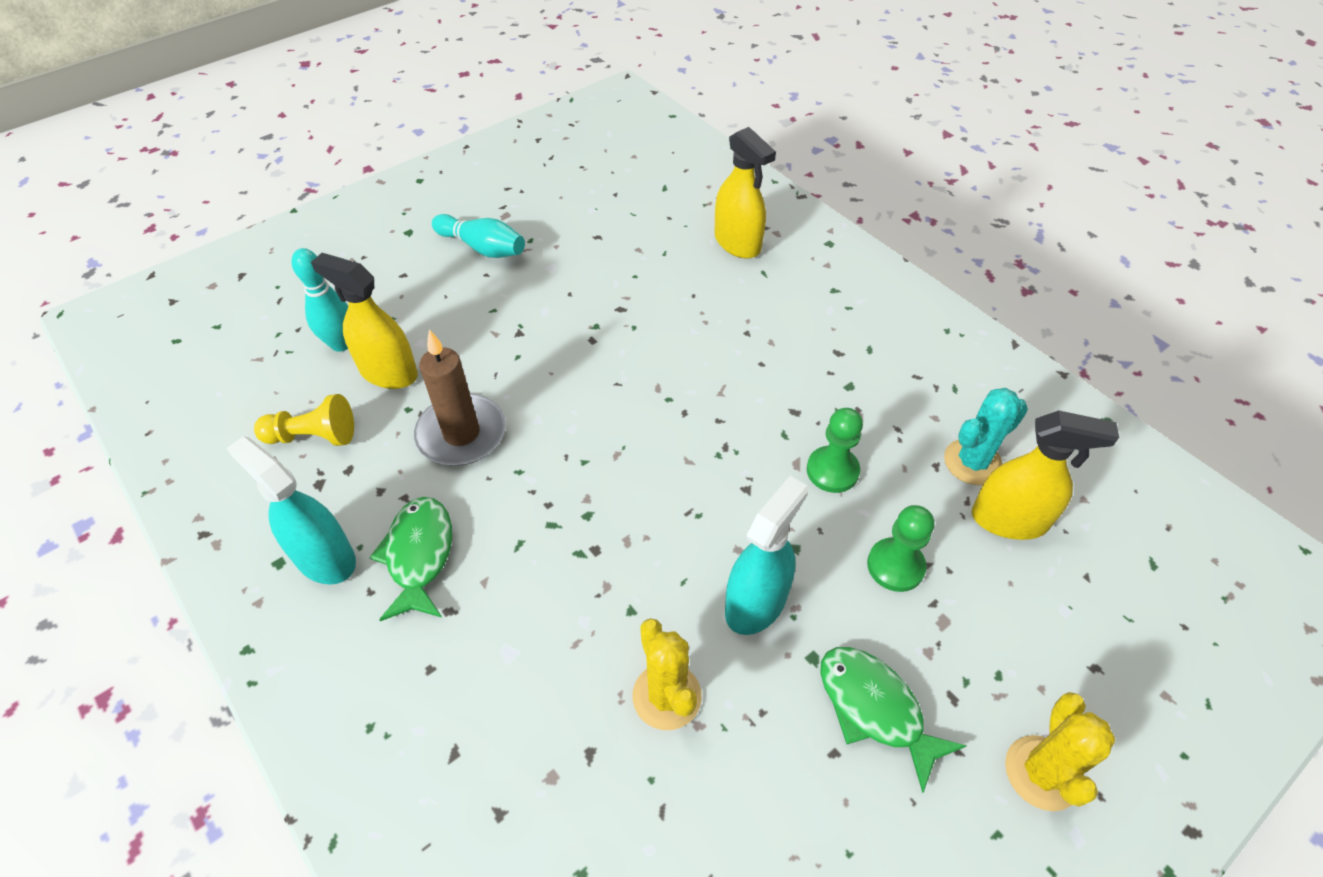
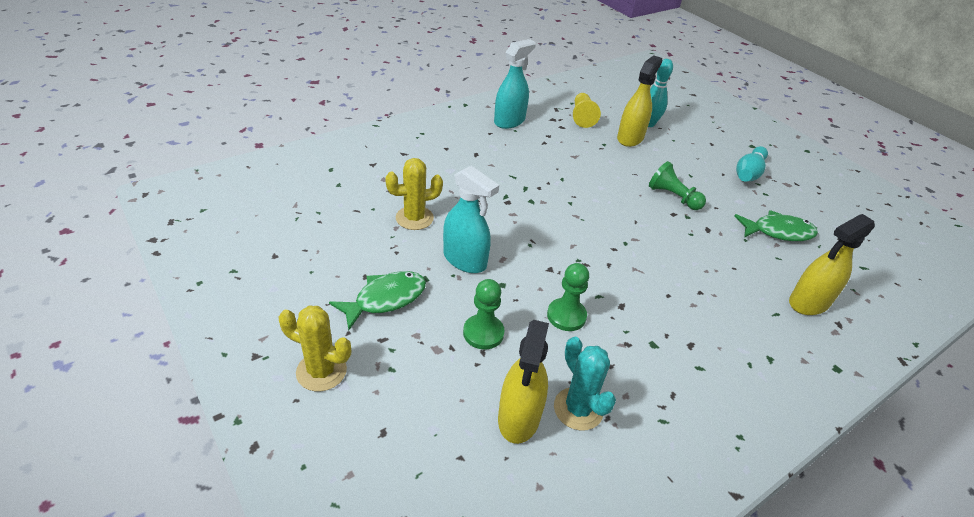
camera: 90 degrees right, 10 degrees down
green fish [369,497,452,621] -> green fish moved to [735,210,818,241]
brown candle [414,329,506,466] -> none
none -> green pawn [649,161,706,210]

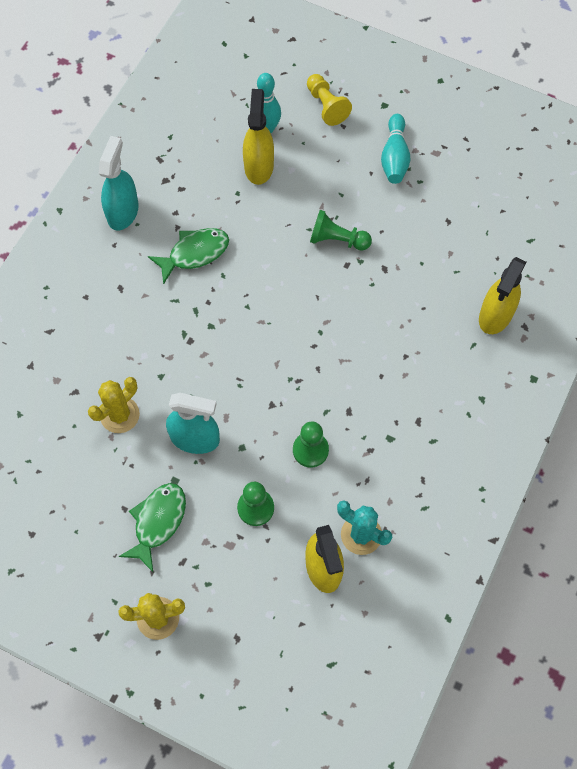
camera: 25 degrees left, 25 degrees up
yellow pawn [573,93,601,128] -> yellow pawn moved to [307,74,352,126]
green fish [735,210,818,241] -> green fish moved to [148,228,229,284]

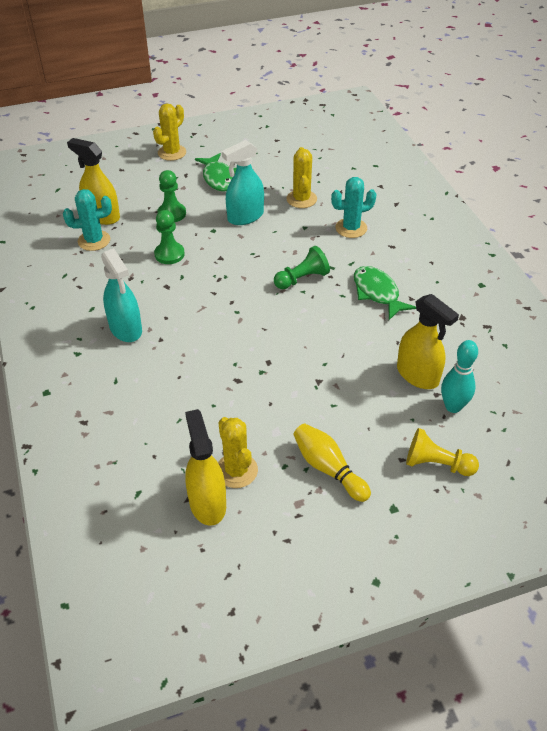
camera: 135 degrees right, 20 degrees down
turquoise spray bottle [98,136,139,231] -> turquoise spray bottle moved to [101,248,142,342]
green fish [148,228,229,284] -> green fish turned 135 degrees clockwise [354,266,416,320]
green pawn [310,210,372,250] -> green pawn moved to [274,246,330,289]
turquoise bowling pin [381,114,410,184] -> yellow bowling pin [293,423,371,502]
yellow spray bottle [479,257,526,334] -> yellow spray bottle moved to [185,409,226,526]
none -> yellow cactus [218,417,258,488]
none -> turquoise cactus [331,177,377,238]

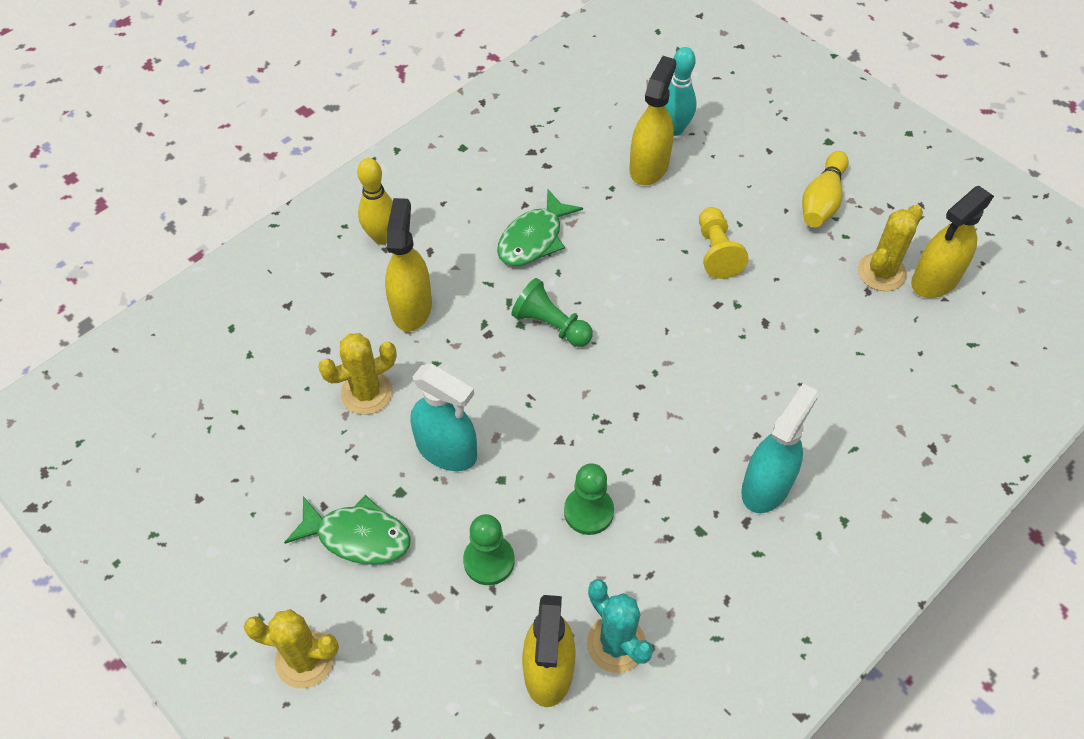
camera: 115 degrees left, 10 degrees up
green fish [195,153,236,192] -> green fish turned 60 degrees clockwise [284,495,411,564]
turquoise cactus [331,177,377,238] -> yellow spray bottle [385,198,432,331]
yellow pawn [406,428,479,476] -> yellow pawn moved to [699,207,749,279]
none -> yellow bowling pin [357,158,393,245]

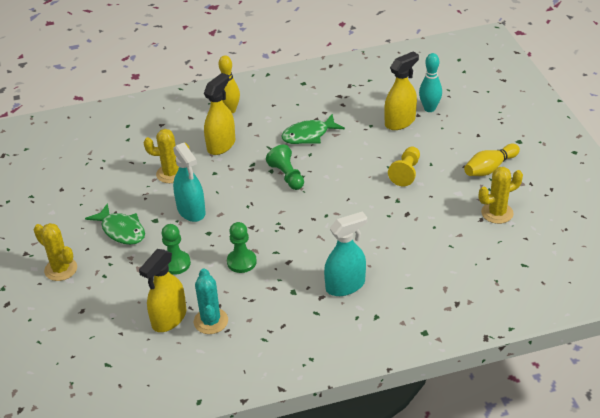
camera: 30 degrees right, 15 degrees down
yellow spray bottle [911,186,994,298] -> none

